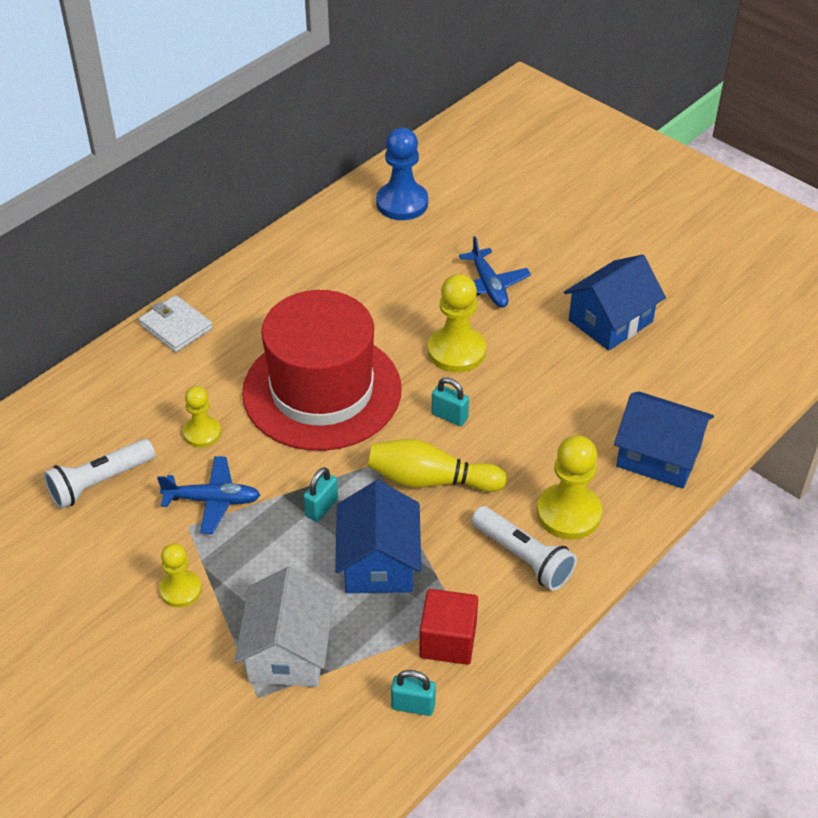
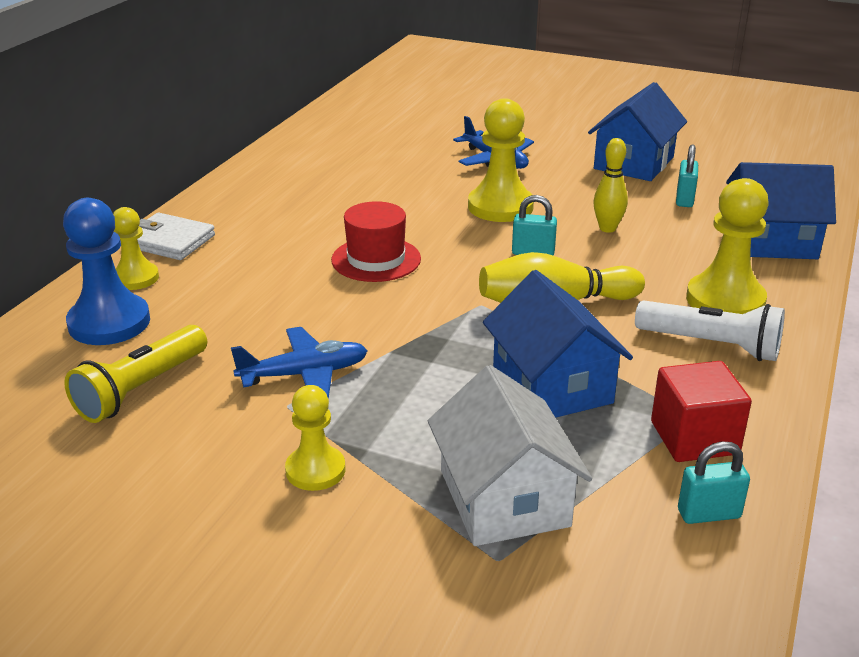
camera: 20 degrees left, 15 degrees down
white flashlight [43,439,155,509] -> yellow flashlight [64,325,207,423]
yellow pawn [183,386,221,448] -> yellow pawn moved to [113,207,159,290]
red hat [242,290,402,451] -> red hat [331,201,421,282], size x0.47
turquoise padlock [303,467,338,522] -> turquoise padlock moved to [676,144,698,207]
blue pawn [376,127,428,220] -> blue pawn moved to [63,198,150,345]
none -> yellow bowling pin [593,138,628,233]

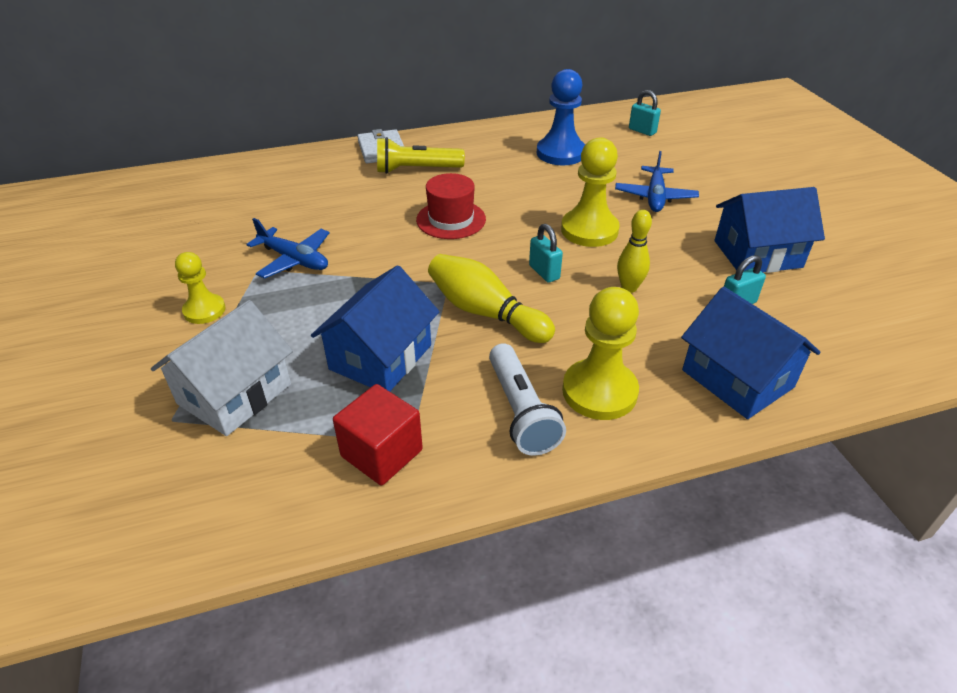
camera: 50 degrees right, 10 degrees up
blue pawn [63,198,150,345] -> blue pawn moved to [537,69,585,165]
yellow flashlight [64,325,207,423] -> yellow flashlight moved to [377,137,465,174]
yellow pawn [113,207,159,290] -> none
turquoise padlock [678,441,750,524] -> turquoise padlock moved to [629,90,661,136]

